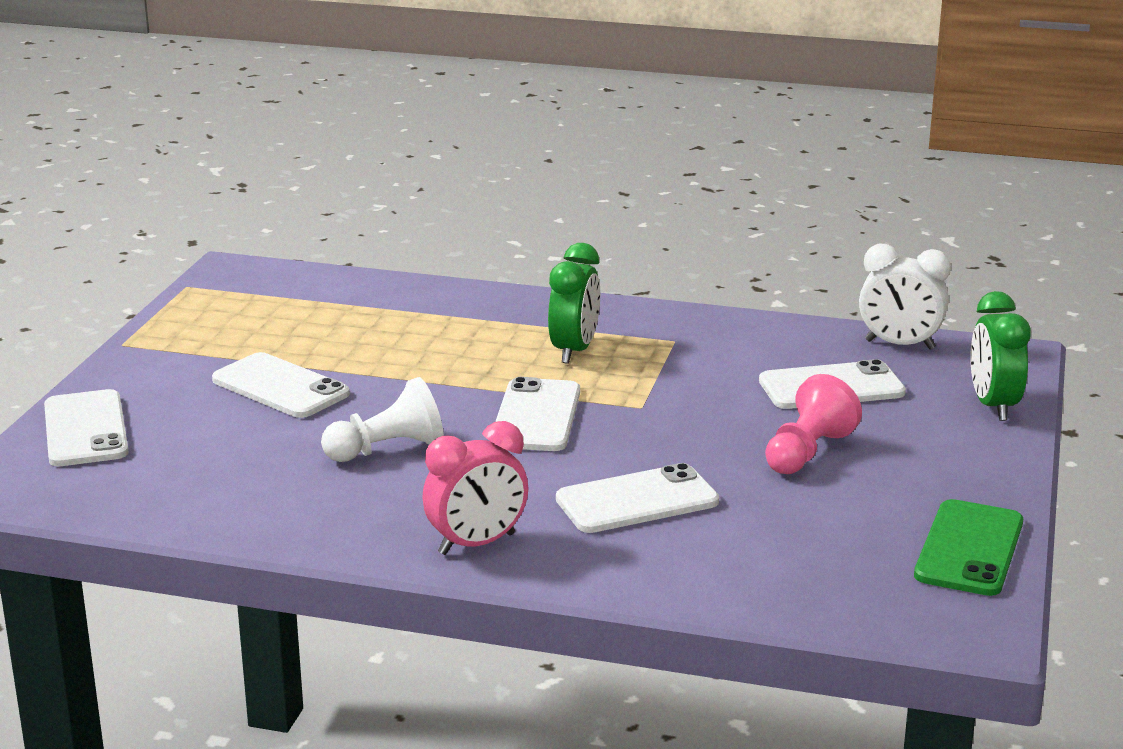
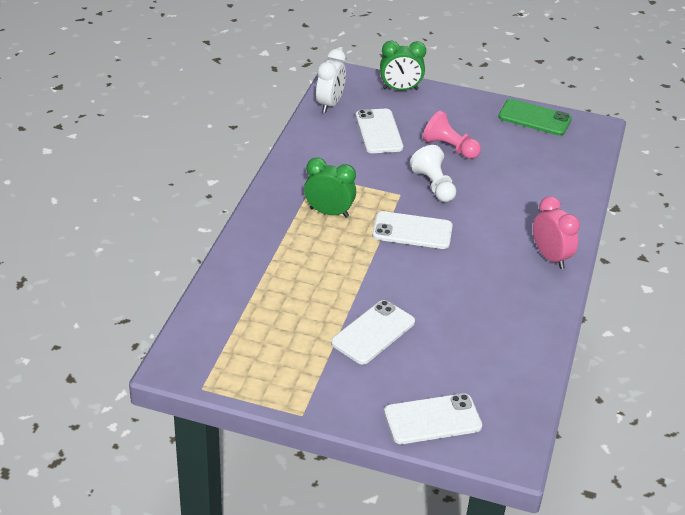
camera: 90 degrees left, 15 degrees up
white pawn [321,377,444,462] -> white pawn moved to [410,145,456,202]
white phone [556,463,719,533] -> none

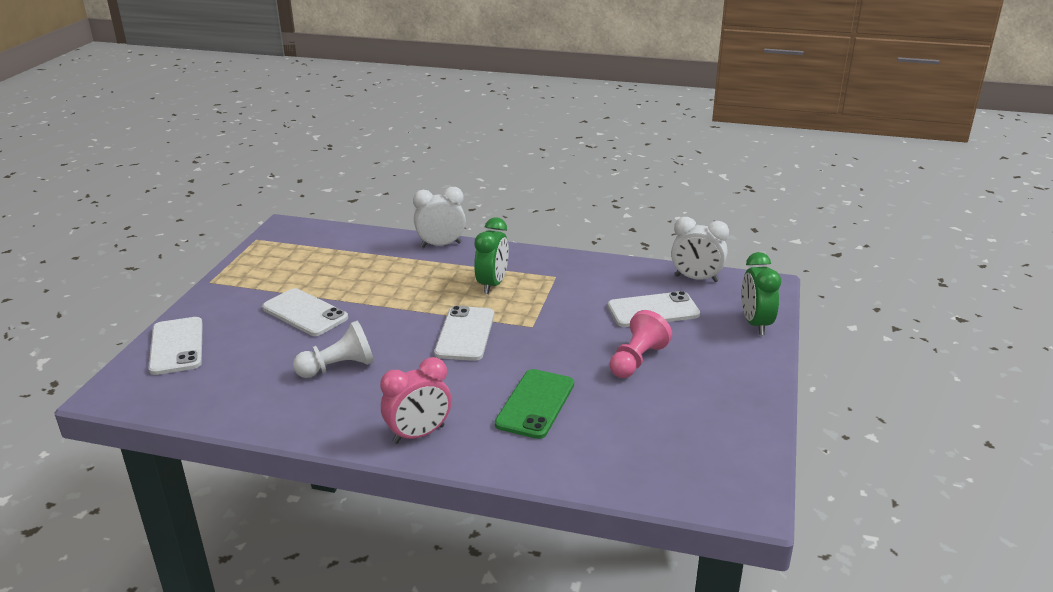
camera: 90 degrees right, 10 degrees down
white pawn [410,145,456,202] -> white pawn moved to [293,321,374,378]
green phone [498,99,572,136] -> green phone moved to [495,369,574,439]
none -> white clock [413,187,466,248]

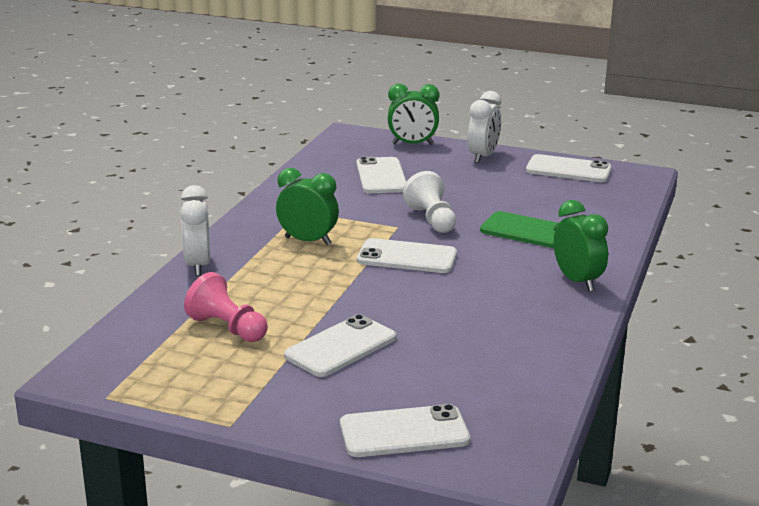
camera: 85 degrees left, 5 degrees down
white pawn [293,321,374,378] -> white pawn moved to [403,171,456,233]
pink clock [380,357,451,444] -> green clock [554,200,608,291]
pink pawn [610,310,672,378] -> pink pawn moved to [184,272,268,342]
white clock [671,217,729,282] -> white clock moved to [468,91,501,163]
none -> white phone [526,154,612,182]

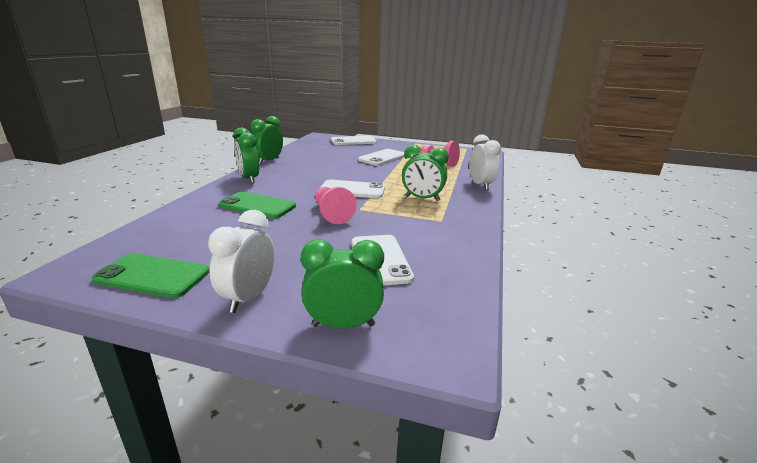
camera: 175 degrees right, 0 degrees up
white pawn [403,171,456,233] -> pink pawn [315,187,357,224]
white phone [526,154,612,182] -> green phone [92,253,209,298]
none -> green clock [251,116,283,164]

